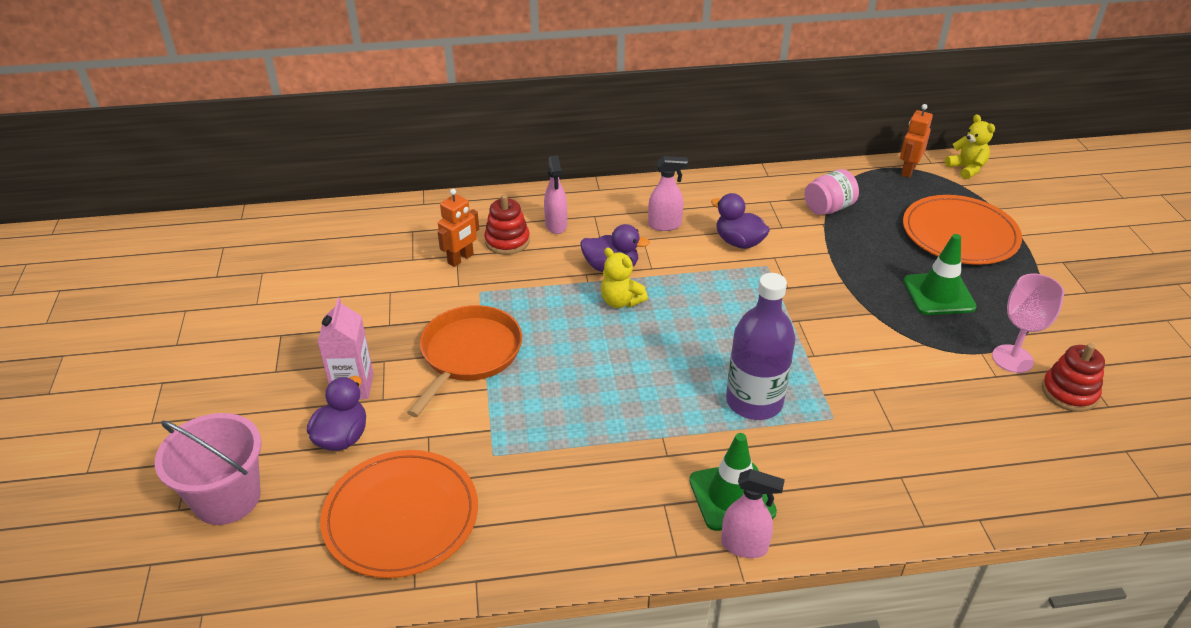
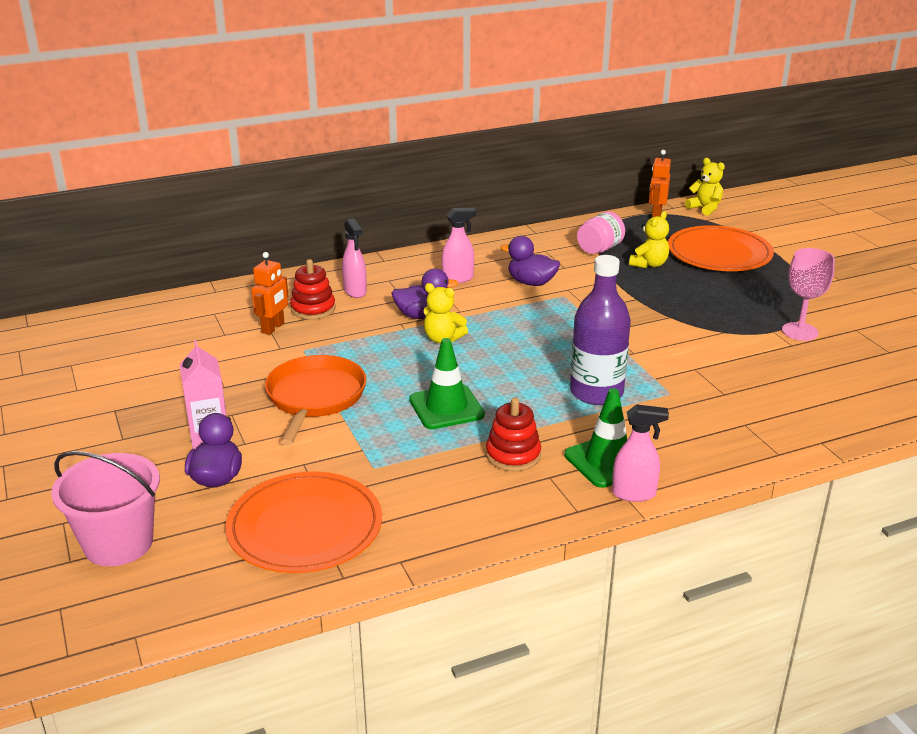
camera: 15 degrees left, 10 degrees down
green traffic cone [904,234,977,315] -> green traffic cone moved to [409,338,485,429]
red stacking toy [1042,343,1105,412] -> red stacking toy moved to [486,398,541,471]
none -> yellow teddy bear [629,211,669,268]

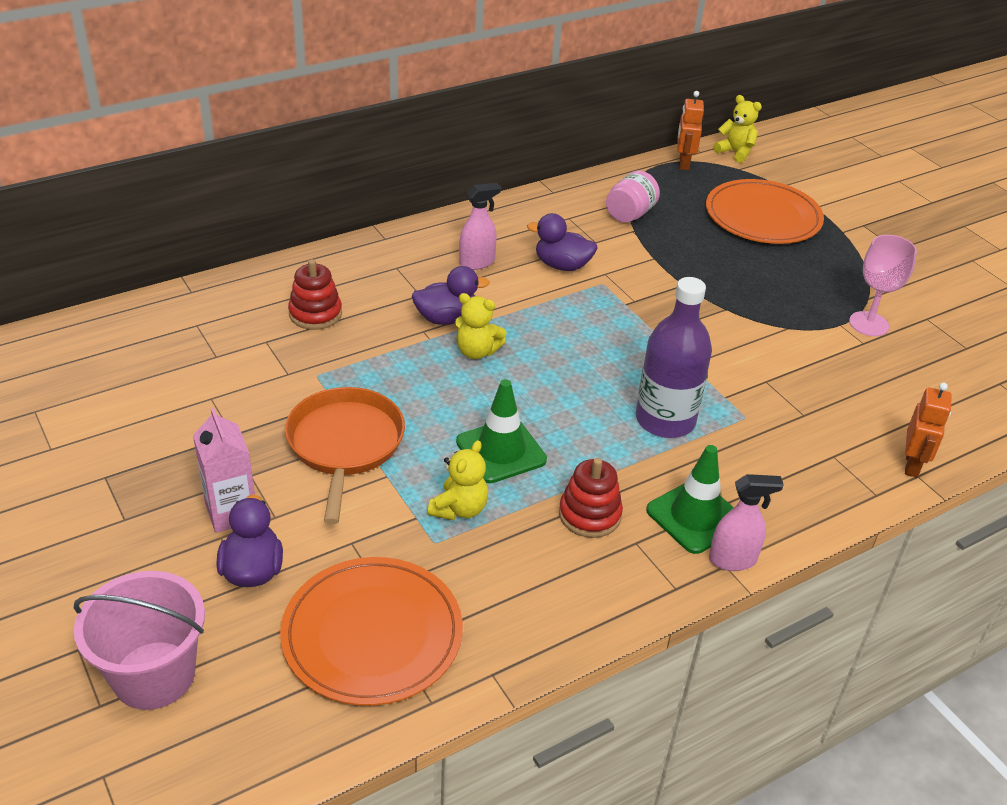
camera: 10 degrees left, 10 degrees up
orange robot [252,252,288,335] -> orange robot moved to [905,383,952,478]
pink spray bottle [342,218,367,298] -> none
yellow teddy bear [629,211,669,268] -> yellow teddy bear moved to [428,440,488,520]

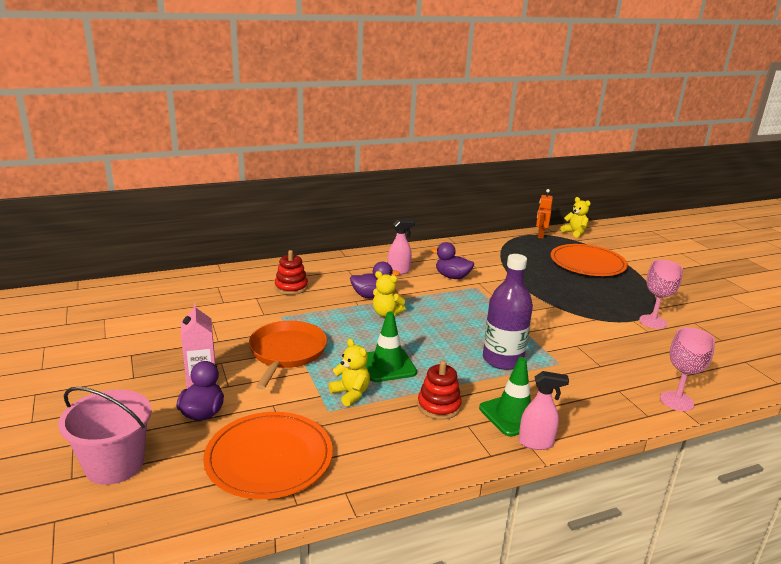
camera: 10 degrees right, 15 degrees down
yellow teddy bear [428,440,488,520] -> yellow teddy bear turned 75 degrees counterclockwise [329,338,370,406]
pink jar [606,171,660,223] -> none
orange robot [905,383,952,478] -> pink goblet [660,327,715,411]

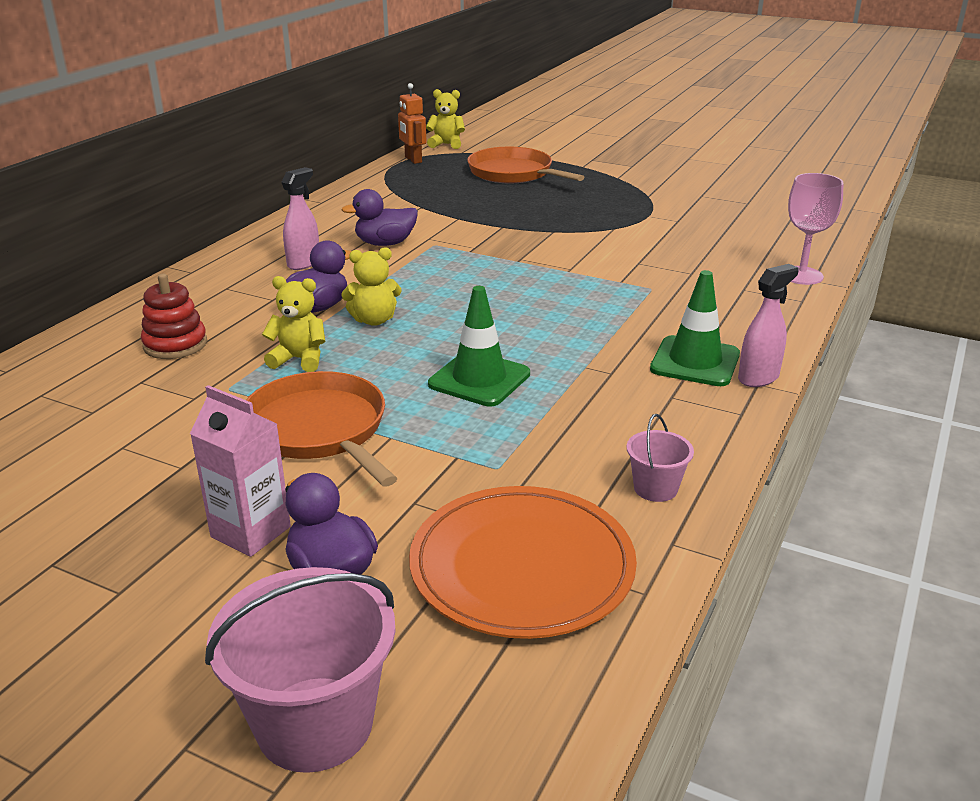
camera: 40 degrees left, 5 degrees up
yellow teddy bear [329,338,370,406] -> yellow teddy bear moved to [262,276,325,372]
red stacking toy [418,361,462,420] -> none
purple bottle [483,254,533,370] -> none
orange plate [551,244,628,276] -> orange pan [467,147,584,183]
pink goblet [639,260,683,329] -> none
none -> pink bucket [627,414,694,502]

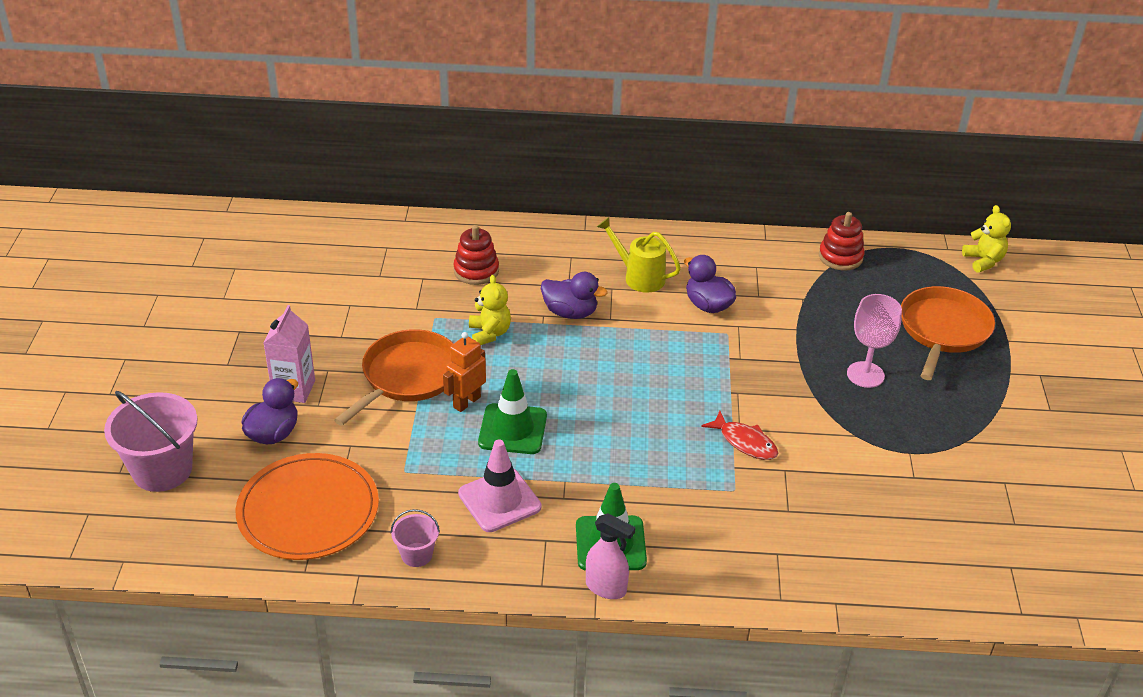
camera: 65 degrees right, 10 degrees up
pink spray bottle [281,167,319,270] -> yellow watering can [597,217,681,293]
yellow teddy bear [341,247,402,326] -> none
orange robot [398,83,426,164] -> orange robot moved to [443,332,486,412]
pink goblet [788,173,844,285] -> pink goblet moved to [847,294,902,388]
none -> pink traffic cone [458,440,541,532]
none -> red fish [701,411,778,460]
none -> red stacking toy [819,212,864,270]

